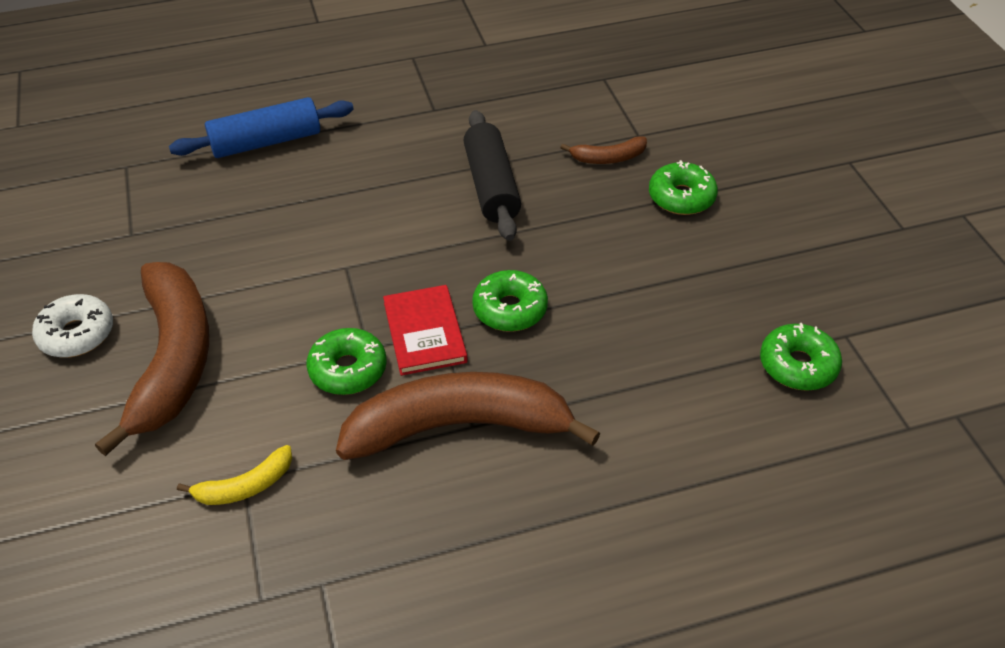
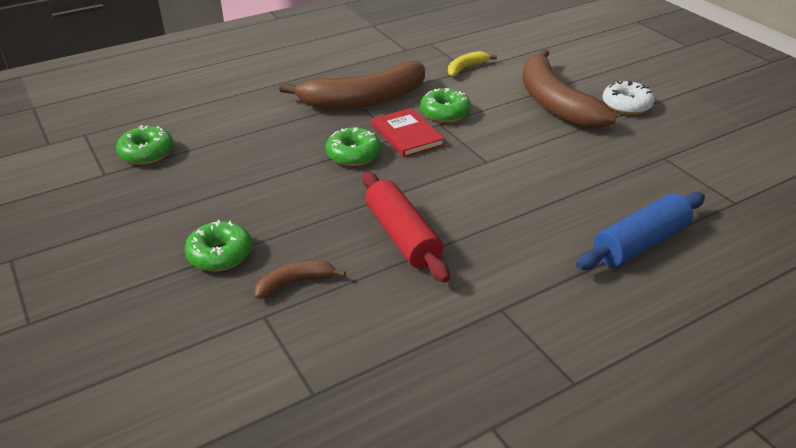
camera: 165 degrees right, 10 degrees down
black rolling pin [464,110,521,241] -> red rolling pin [362,172,450,283]

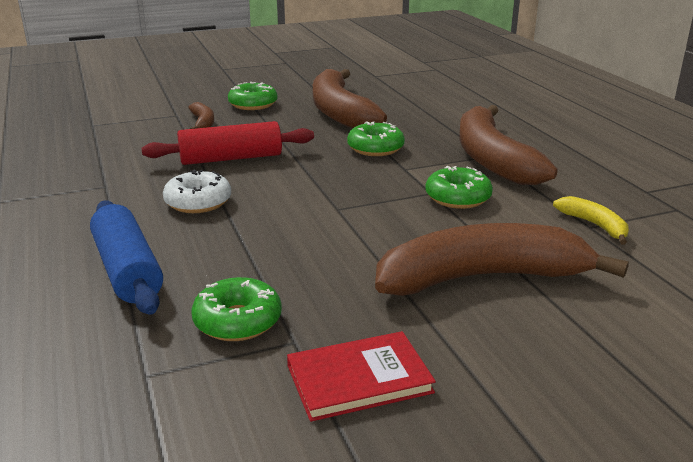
camera: 100 degrees right, 10 degrees down
green donut [116,125,174,165] -> green donut moved to [191,277,282,341]
red book [372,108,445,157] -> red book moved to [287,331,436,422]
white donut [603,81,654,115] -> white donut moved to [163,169,231,213]
none -> brown banana [313,69,387,129]

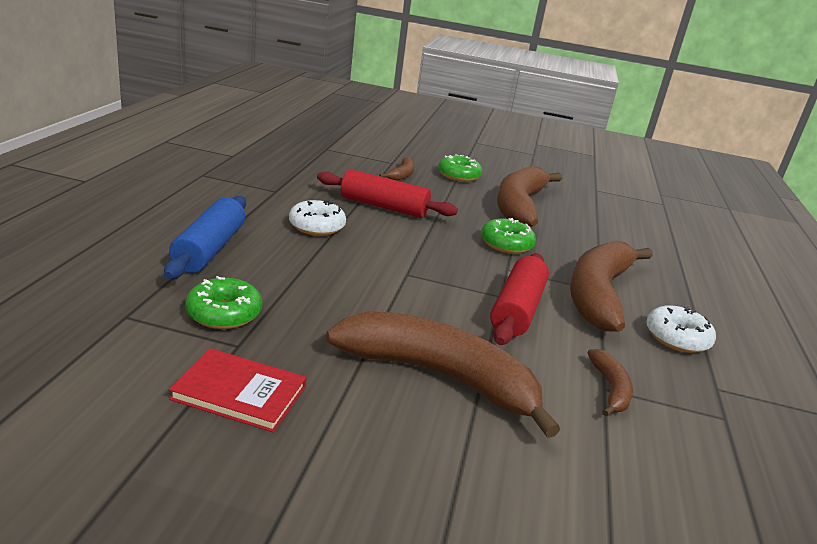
camera: 30 degrees right, 0 degrees up
green donut [426,166,493,209] -> red rolling pin [490,253,549,345]
yellow banana [553,196,629,245] -> brown banana [588,349,633,416]
none -> white donut [646,305,716,353]

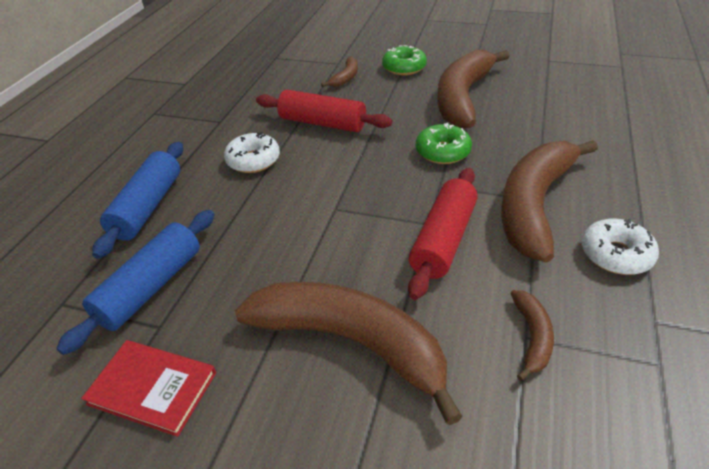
camera: 10 degrees right, 15 degrees up
green donut [186,276,262,329] -> blue rolling pin [56,210,215,355]

